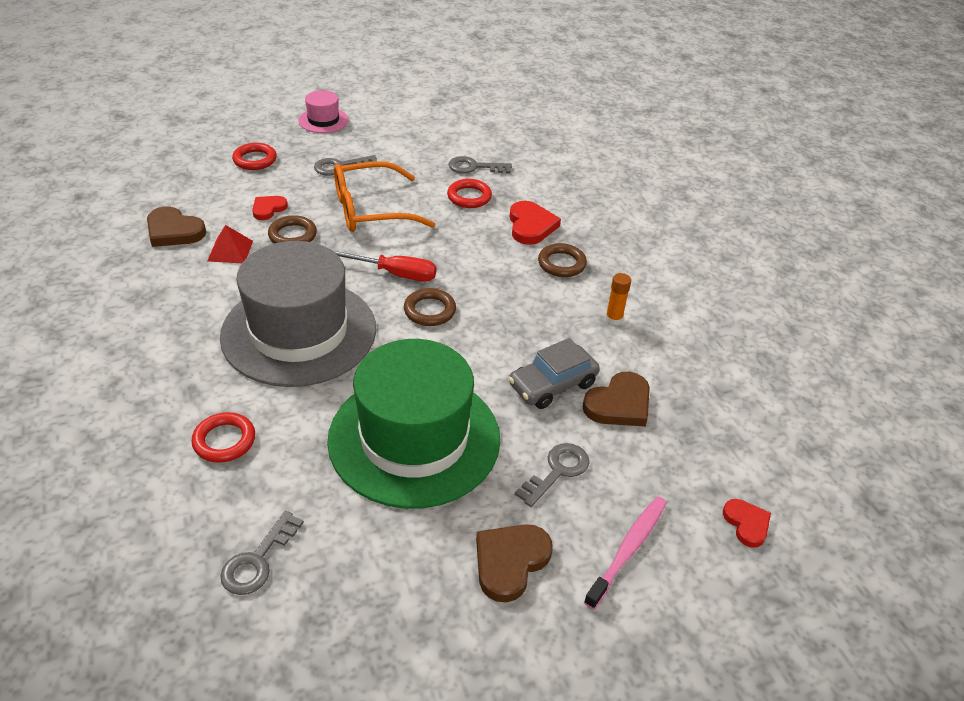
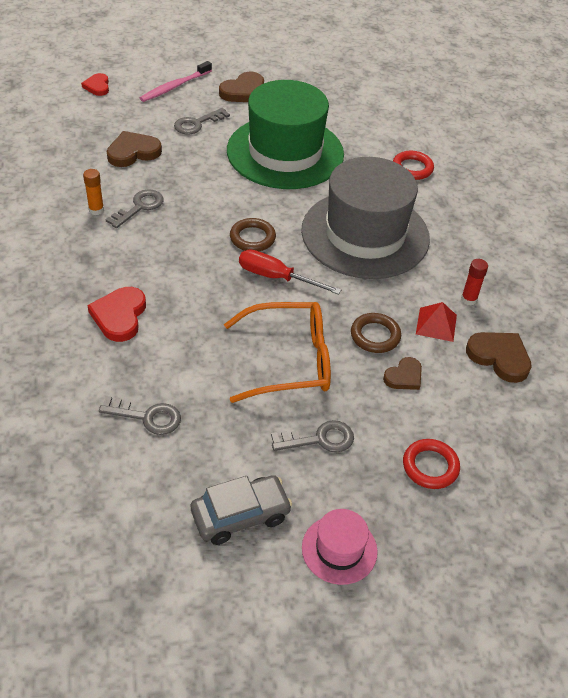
camera: 170 degrees left, 5 degrees up
grey key [220,511,304,595] -> grey key moved to [105,189,164,228]
red heart [252,196,288,220] -> brown heart [383,357,422,390]
red ring [447,179,492,208] -> none
grey car [509,338,600,409] -> grey car moved to [191,475,292,545]
brown ring [538,243,587,277] -> none
none -> red glue stick [461,259,488,306]

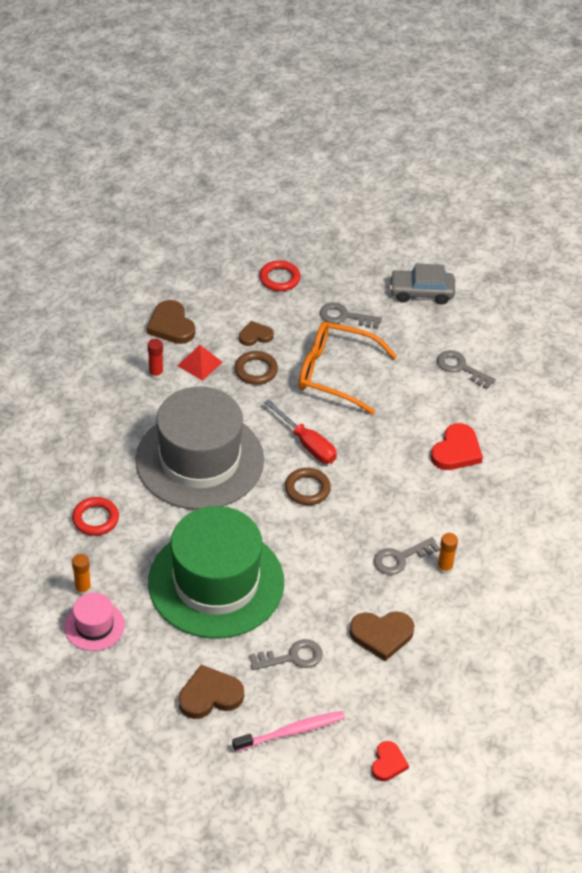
camera: 155 degrees left, 0 degrees up
pink hat [302,509,378,585] -> pink hat moved to [64,593,125,651]
none -> orange glue stick [72,554,91,596]

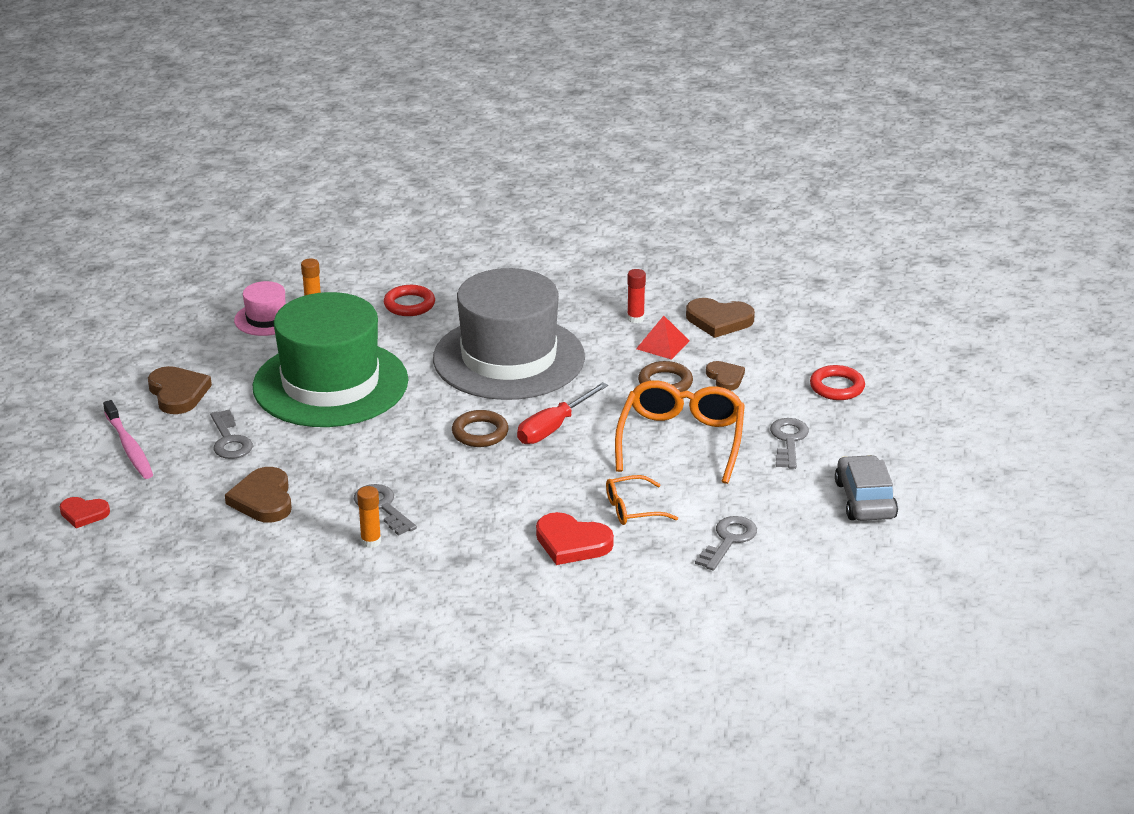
camera: 85 degrees right, 15 degrees down
brown heart [146,300,195,344] -> brown heart turned 135 degrees counterclockwise [686,298,755,338]
none -> orange glasses [606,475,678,525]

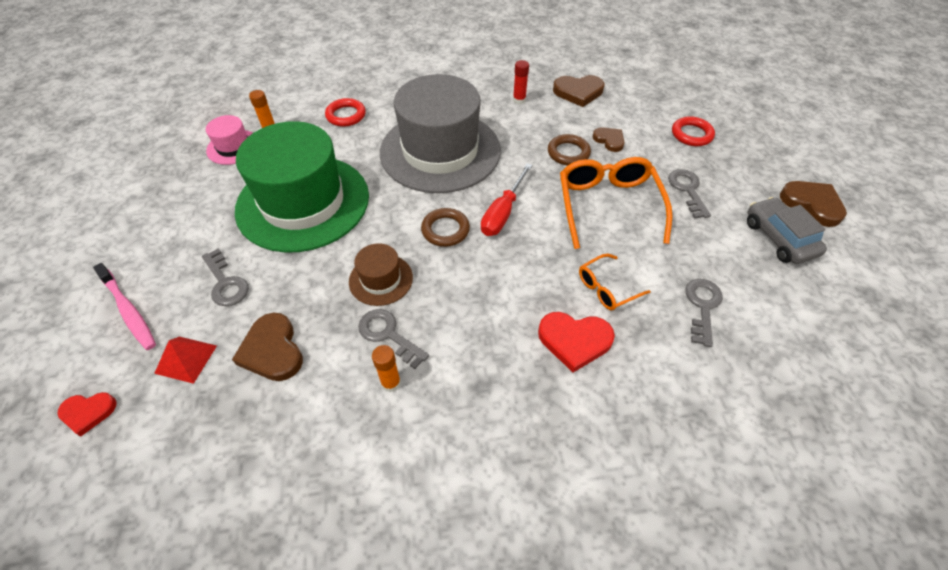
camera: 15 degrees left, 20 degrees up
brown heart [148,366,212,414] -> brown heart moved to [780,181,847,227]
red pyramid [636,316,689,360] -> red pyramid moved to [154,337,217,384]
none -> brown hat [349,243,413,306]

